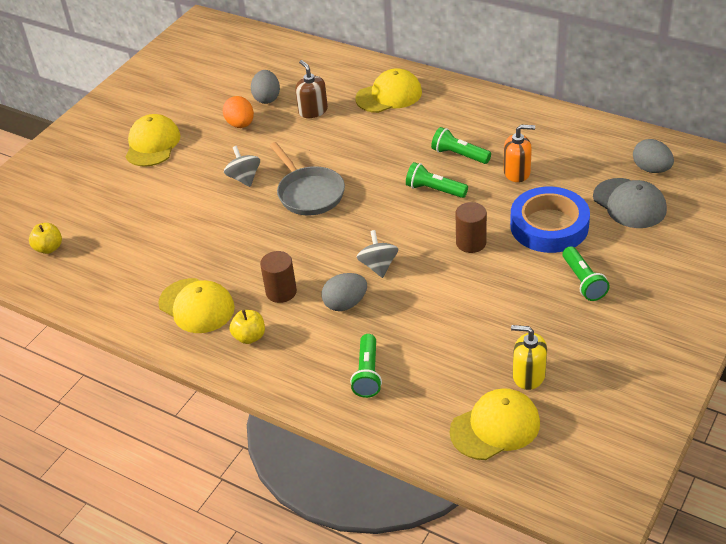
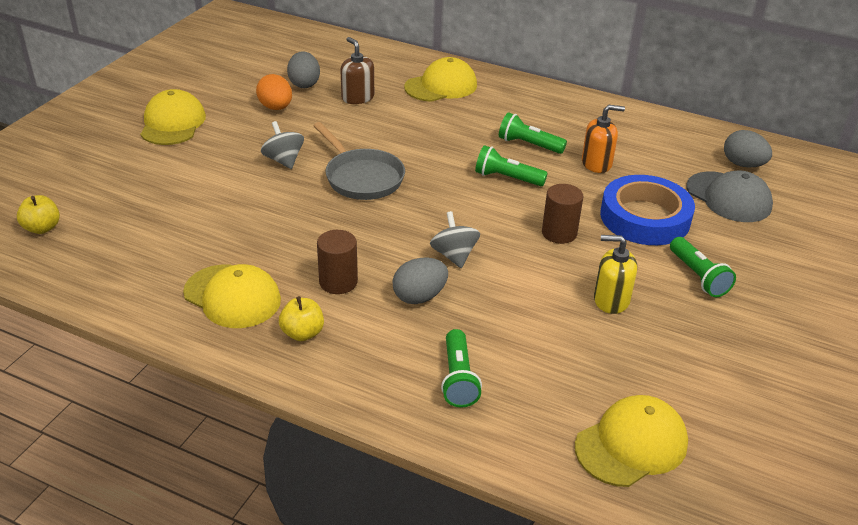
camera: 10 degrees left, 5 degrees down
yellow soap dispenser [511,325,547,390] -> yellow soap dispenser moved to [594,235,637,314]

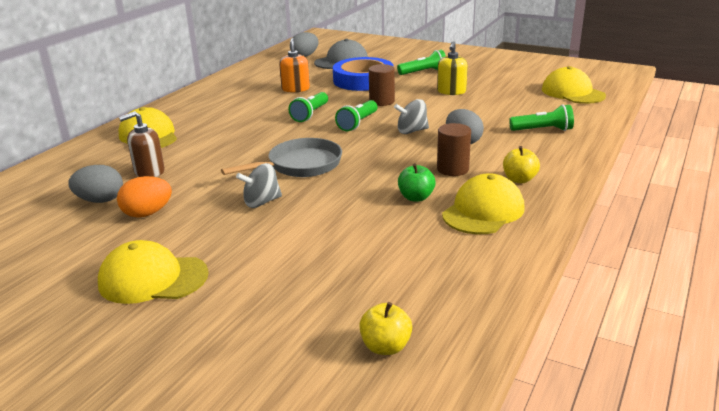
camera: 85 degrees left, 10 degrees down
green flashlight [499,112,567,154] -> green flashlight moved to [335,100,377,131]
none -> green apple [398,163,436,202]

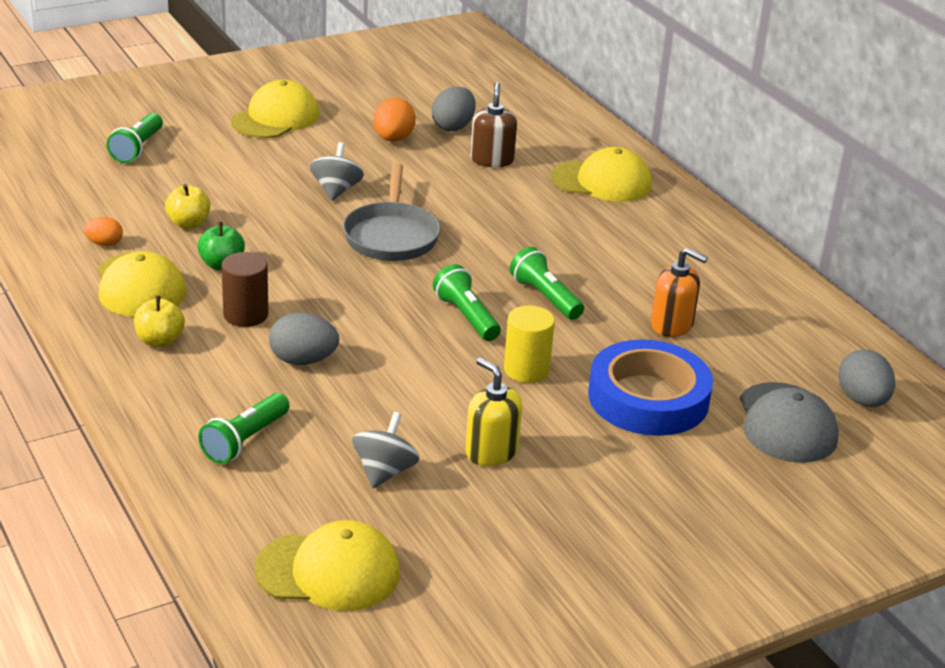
camera: 120 degrees right, 5 degrees up
yellow apple [359,302,412,355] -> yellow apple moved to [165,184,210,229]
brown cylinder [369,64,395,106] -> yellow cylinder [504,306,555,383]
grey spinning top [394,99,429,134] -> grey spinning top moved to [352,412,420,488]
green flashlight [397,50,446,75] -> green flashlight moved to [107,113,163,163]
none -> orange egg [84,217,123,246]

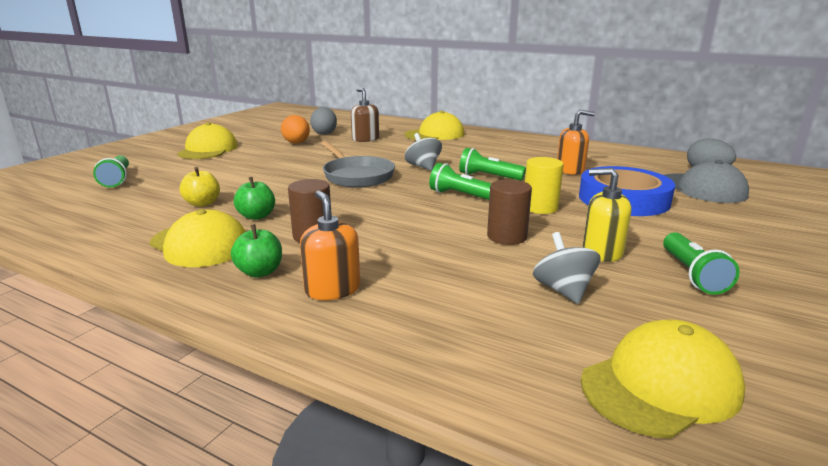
camera: 30 degrees left, 10 degrees down
orange egg [84,217,123,246] -> none
yellow apple [134,295,185,347] -> green apple [231,224,282,278]
green flashlight [198,393,289,464] -> green flashlight moved to [663,232,740,295]
grey egg [269,313,339,365] -> none
grey spinning top [310,142,364,201] -> grey spinning top moved to [405,133,442,171]
none -> orange soap dispenser [300,190,360,300]
none -> brown cylinder [487,179,532,245]

